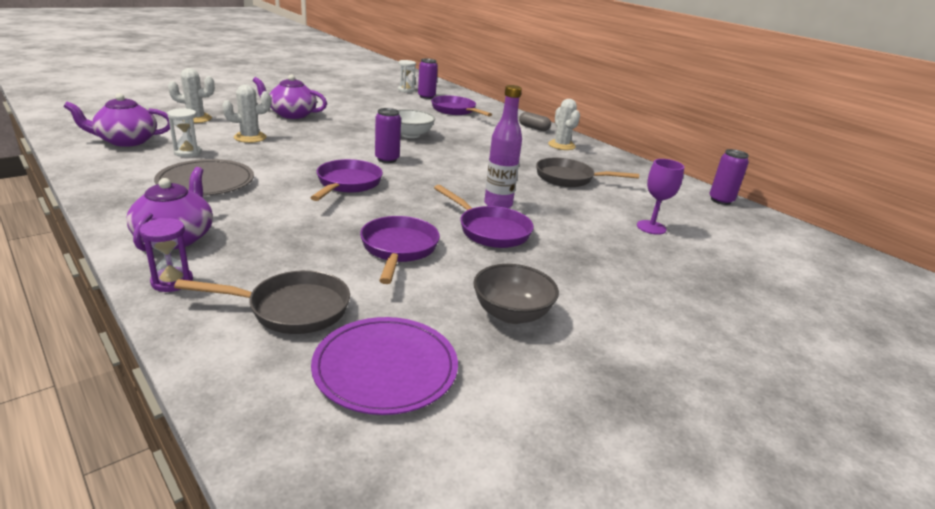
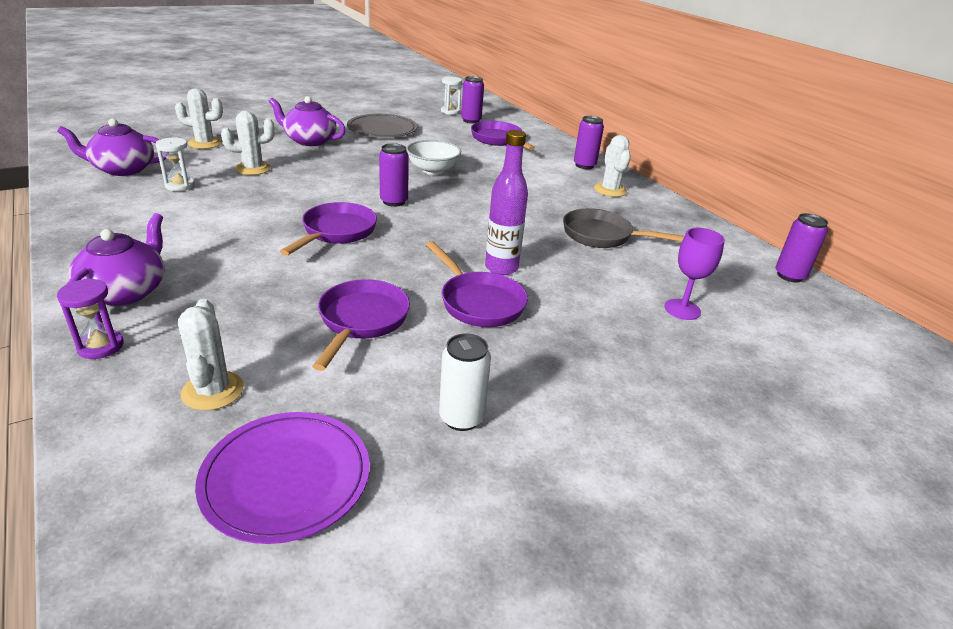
camera: 10 degrees right, 5 degrees up
grey plate [154,159,254,196] -> grey plate moved to [347,114,417,138]
grey pan [174,270,350,334] -> white cactus [178,299,244,411]
grey bowl [473,264,559,324] -> white can [439,334,491,431]
grey capsule [519,112,551,131] -> purple can [574,116,604,169]

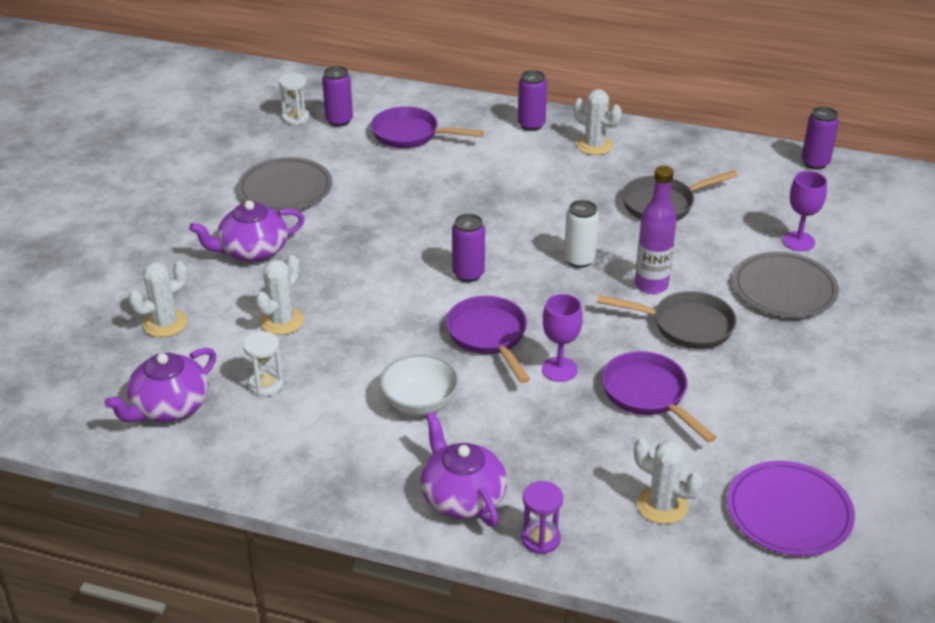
camera: 40 degrees left, 5 degrees up
white bowl [406,140,461,175] -> white bowl moved to [380,354,459,415]
purple pan [426,241,528,327] -> grey pan [597,291,737,349]
white can [439,334,491,431] -> white can moved to [564,200,599,268]
none -> purple goblet [542,294,583,382]
none -> grey plate [733,252,839,317]

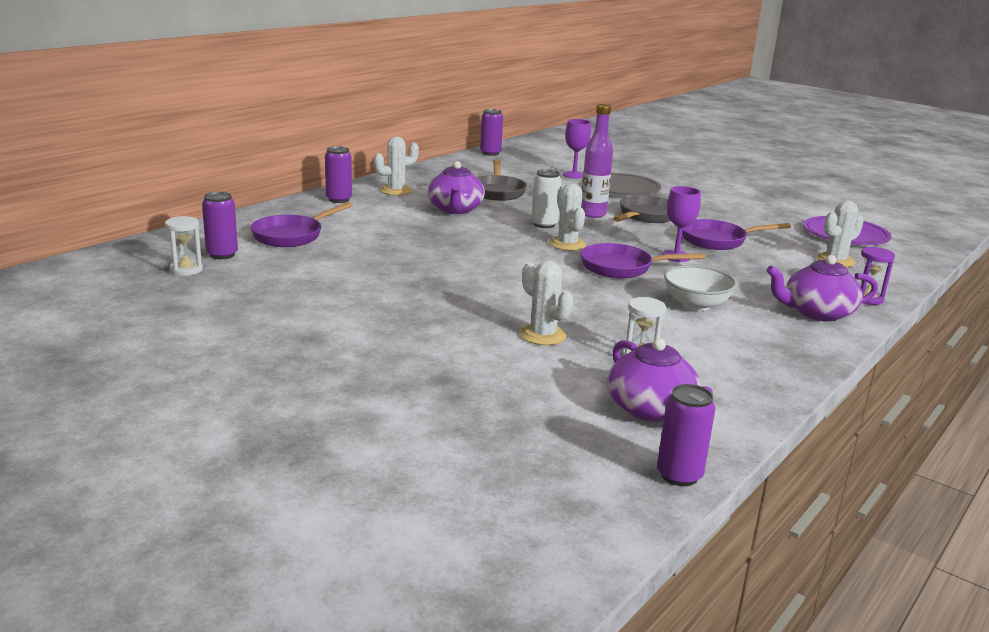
camera: 70 degrees left, 15 degrees down
white cactus [128,261,188,337] -> white cactus moved to [549,184,586,251]
purple teapot [189,201,305,262] -> purple teapot moved to [427,161,485,214]
grey plate [237,157,332,212] -> none
purple can [452,214,485,282] -> purple can moved to [657,384,715,486]

